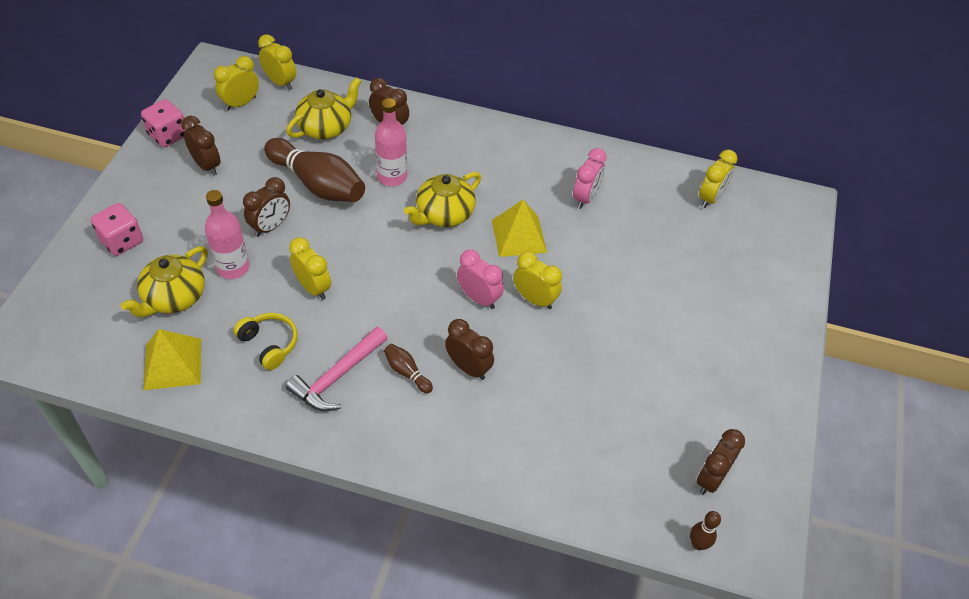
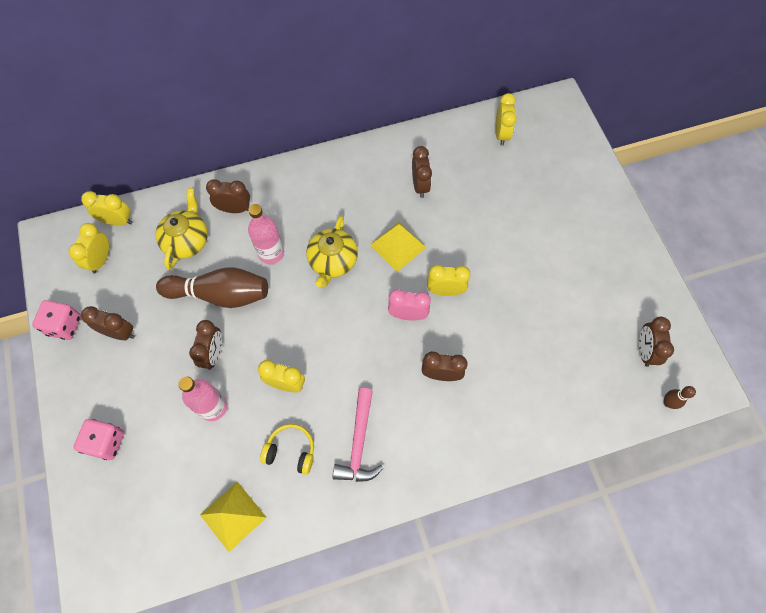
camera: 30 degrees left, 15 degrees up
yellow teapot [121,246,208,318] -> none
brown bowling pin [384,344,433,394] -> none
pink clock [573,148,607,209] -> brown clock [412,146,432,198]

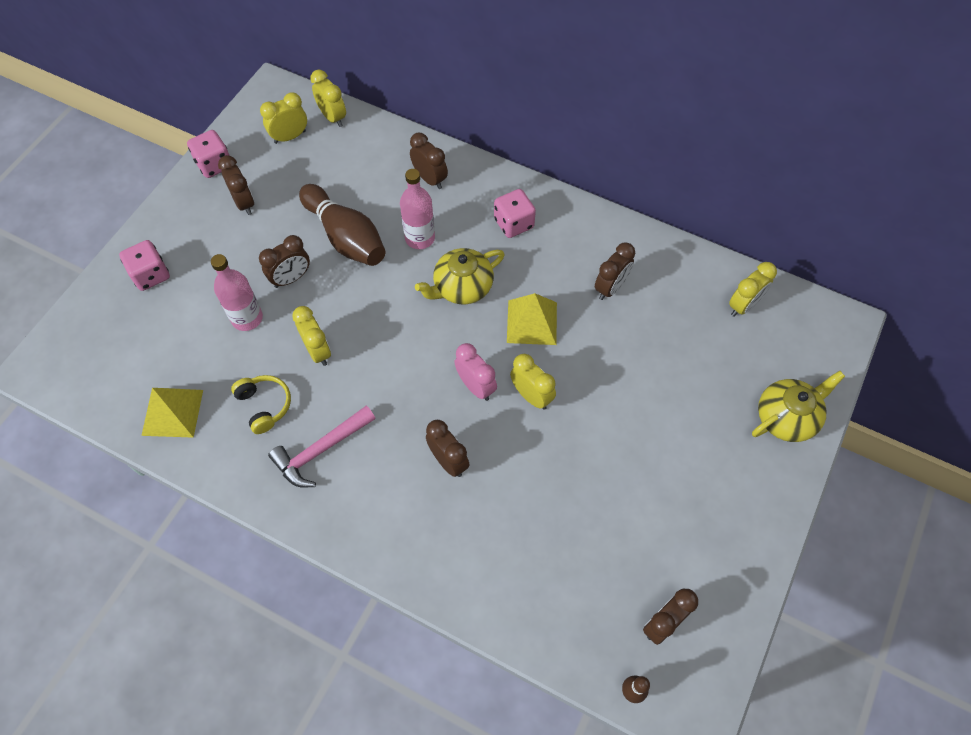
camera: 45 degrees right, 5 degrees down
yellow teapot [156,188,208,270] -> yellow teapot moved to [752,371,845,442]
none -> pink dice [494,189,536,238]

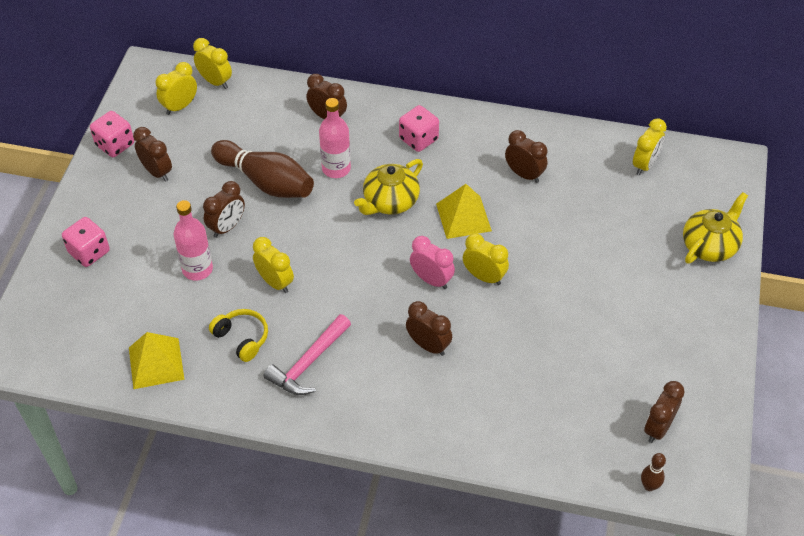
camera: 15 degrees left, 10 degrees down
brown clock [595,243,635,300] -> brown clock turned 75 degrees counterclockwise [505,130,548,183]

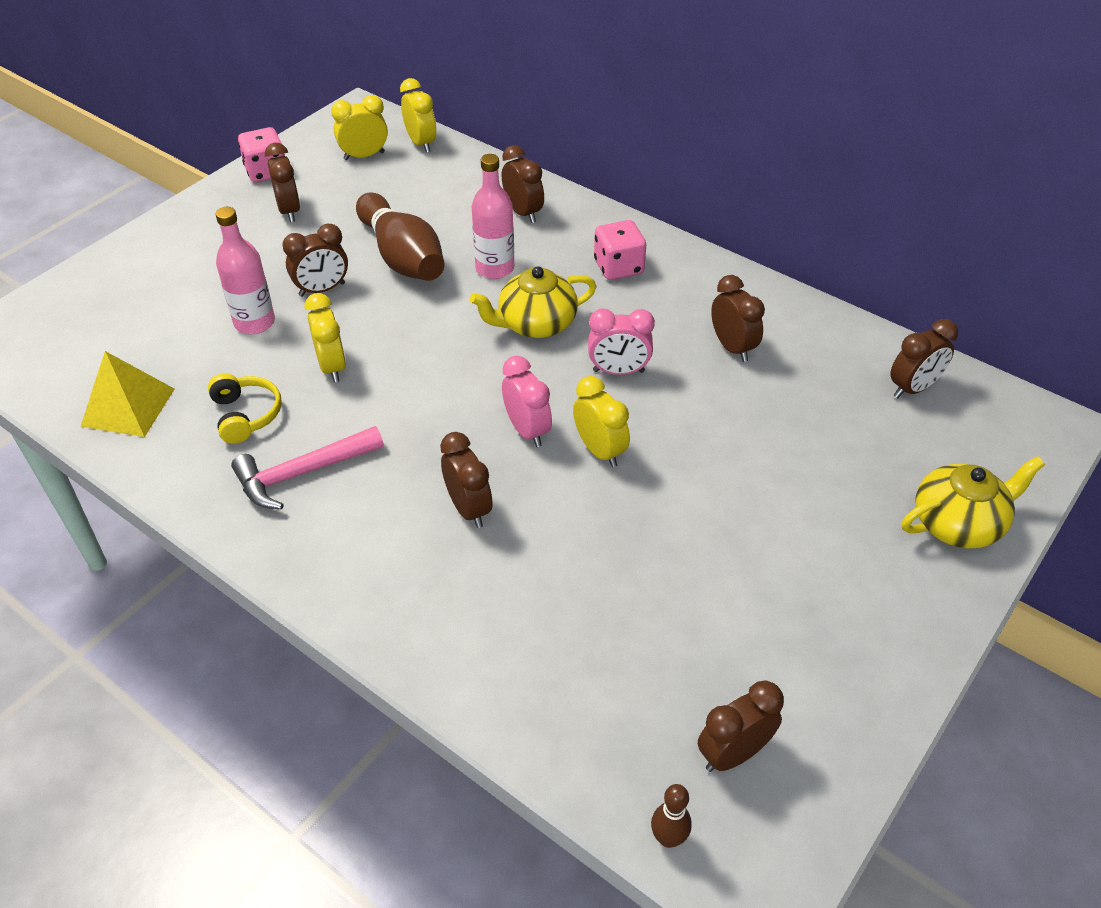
camera: 25 degrees right, 5 degrees down
pink dice [62,217,110,267] -> none
yellow pyramid [436,184,492,239] -> pink clock [588,309,655,375]
yellow clock [633,118,667,176] -> brown clock [890,319,958,398]

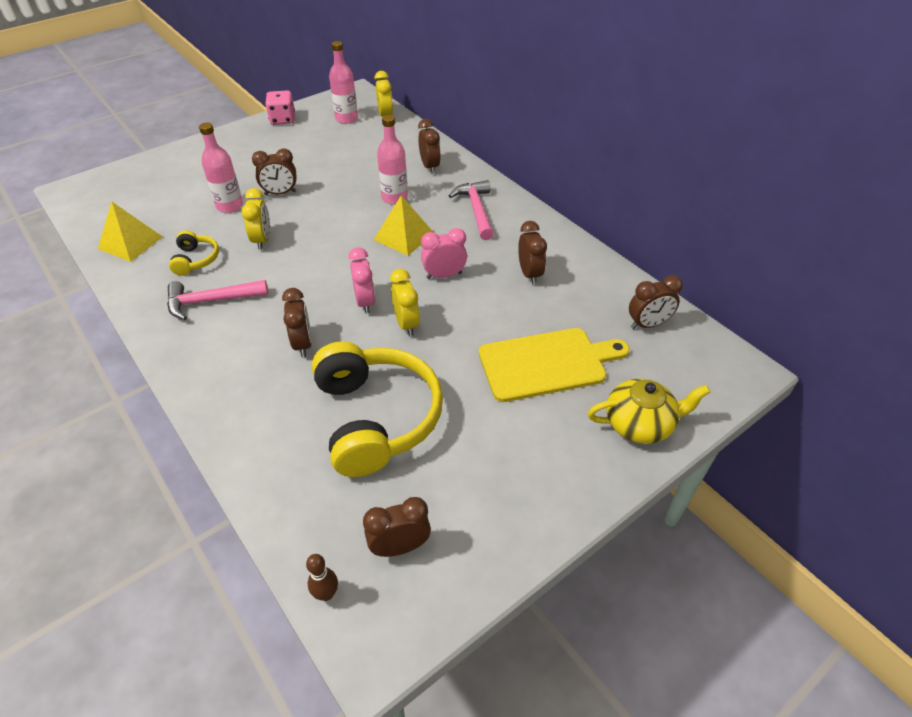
camera: 15 degrees right, 0 degrees up
brown clock [265,143,300,222] -> none
yellow clock [331,95,388,160] -> pink bottle [329,41,358,124]
brown bowling pin [356,192,445,281] -> none
yellow teapot [470,266,597,338] -> yellow pyramid [374,195,434,256]
pink clock [588,309,655,375] -> pink clock turned 150 degrees clockwise [421,228,467,279]
pink dice [594,220,646,280] -> pink hammer [449,180,494,240]
none -> yellow headphones [312,341,443,477]
none -> yellow cutting board [479,328,630,402]

